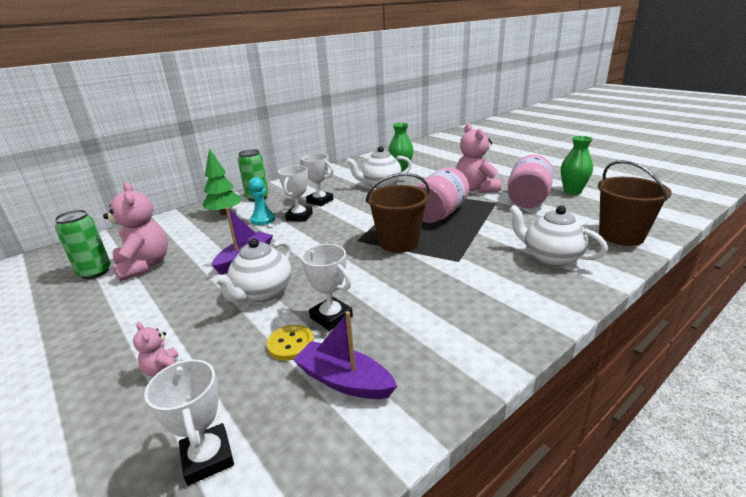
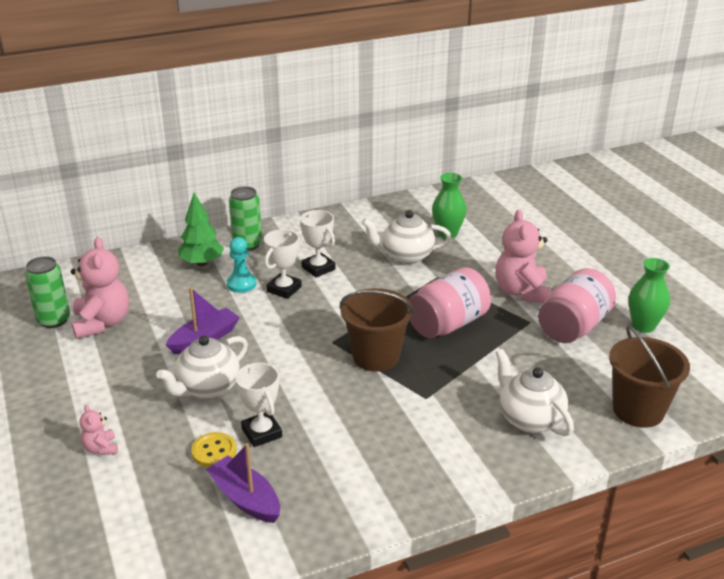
camera: 15 degrees right, 5 degrees up
white trophy [144,360,234,486] -> none

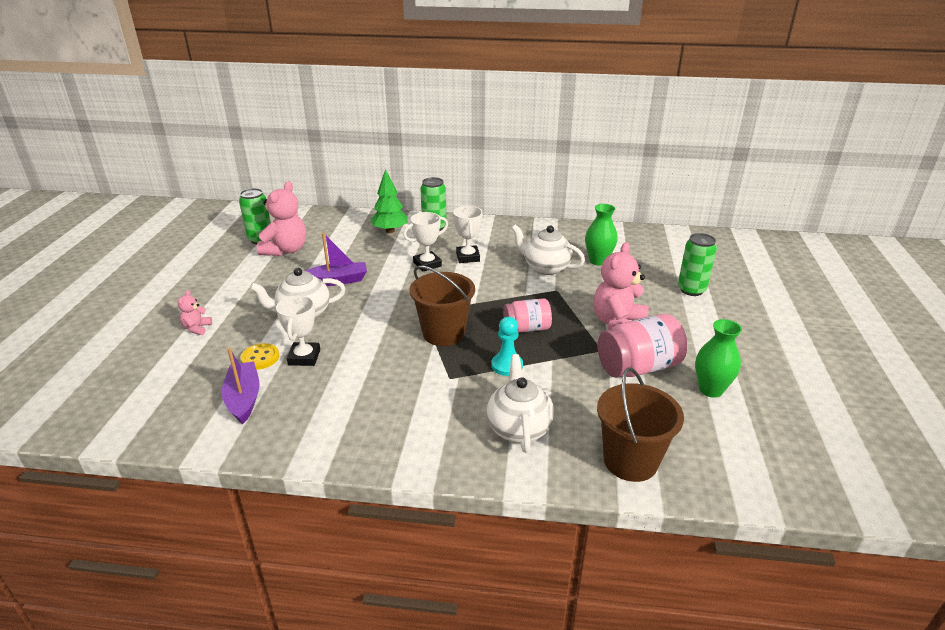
camera: 30 degrees right, 0 degrees up
turquoise pawn [227,237,256,293] -> turquoise pawn moved to [491,317,523,376]
pink jar [409,267,491,338] -> pink jar [503,298,552,333], size x0.64
none -> green can [678,233,717,296]

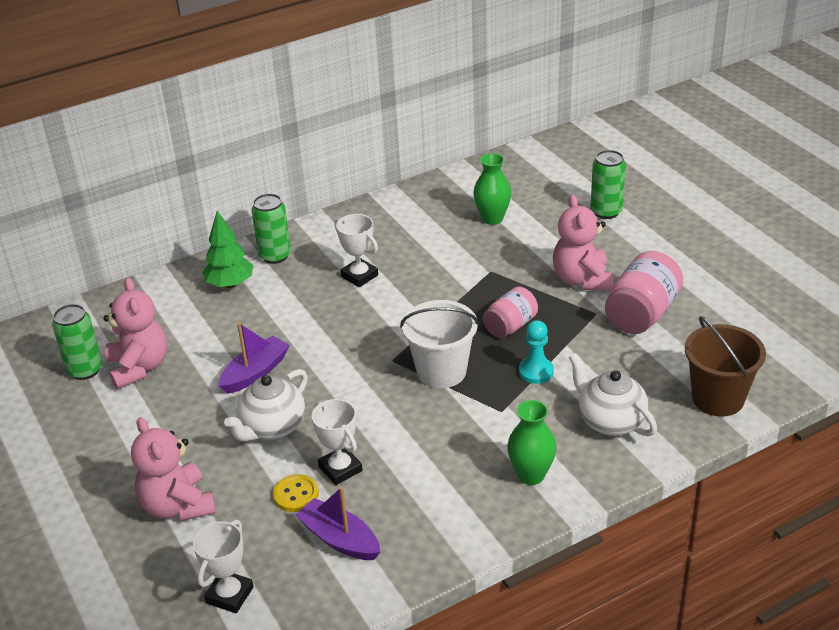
camera: 35 degrees left, 5 degrees up
pink teddy bear [178,290,212,335] -> pink teddy bear [131,417,216,521], size x2.06
white trophy [403,212,448,272] -> white trophy moved to [193,520,254,613]
brown bucket [409,265,475,346] -> white bucket [400,300,479,388]
white teapot [511,224,585,275] -> none
green vase [696,319,742,398] -> green vase moved to [507,400,556,485]

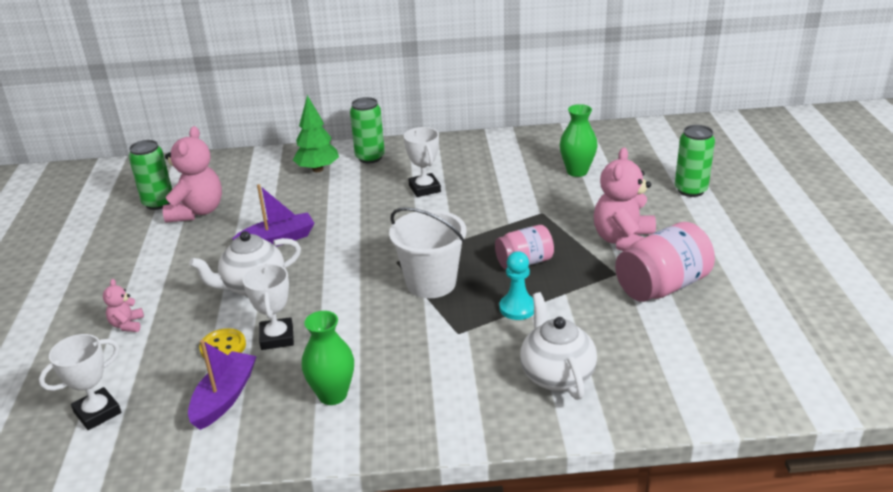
camera: 25 degrees right, 5 degrees down
pink teddy bear [131,417,216,521] -> pink teddy bear [103,279,144,332], size x0.49
purple boat [295,487,380,560] -> purple boat turned 45 degrees clockwise [188,340,257,430]
green vase [507,400,556,485] -> green vase moved to [302,311,354,405]
brown bucket [685,316,766,417] -> none

